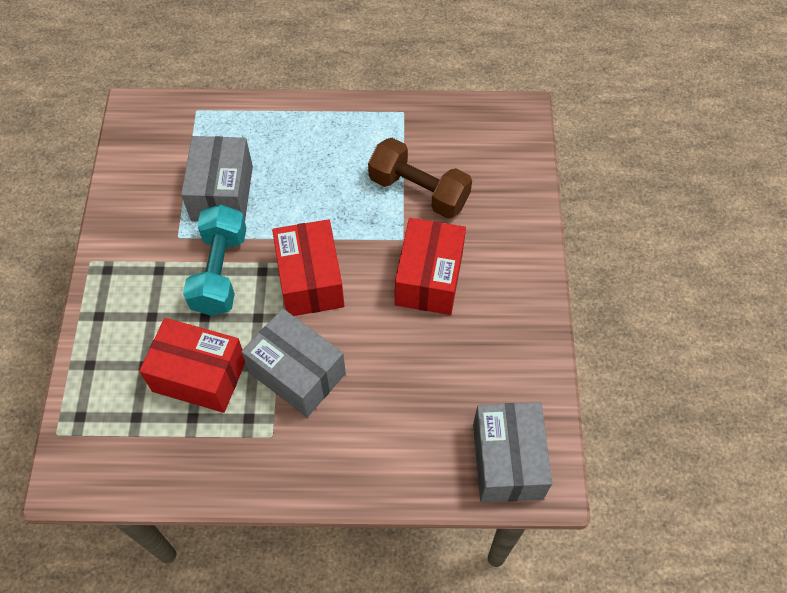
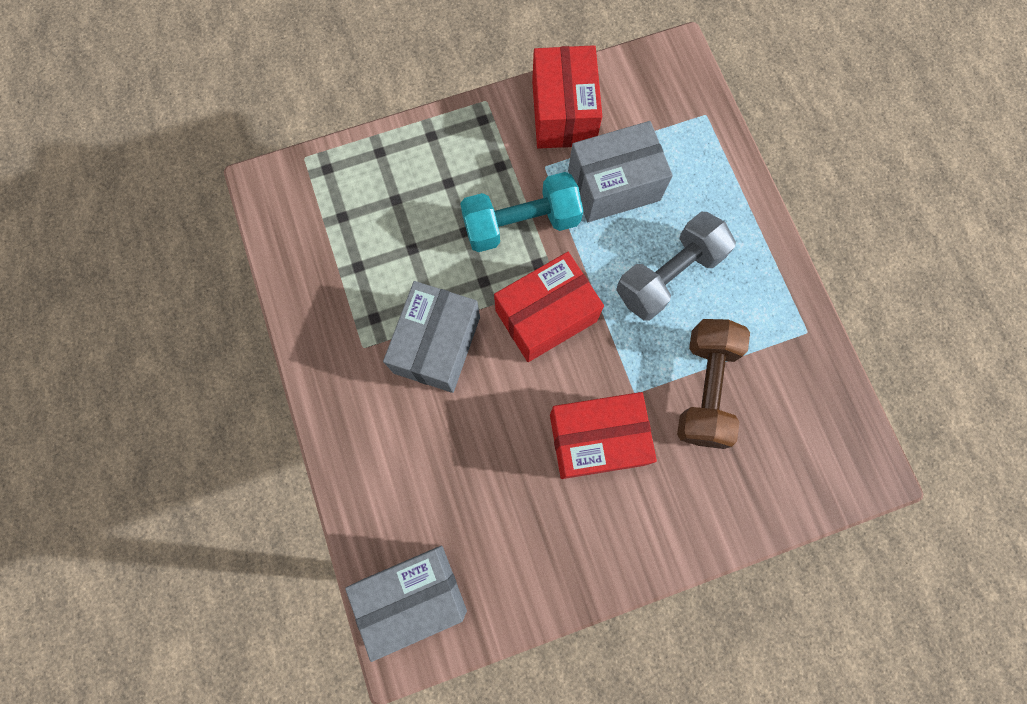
camera: 70 degrees right, 15 degrees up
red box [139,318,245,413] -> red box moved to [532,45,602,149]
none -> grey dumbbell [616,212,736,321]

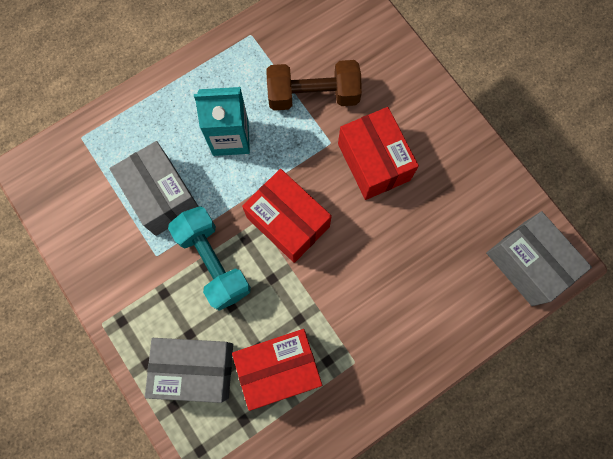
camera: 105 degrees left, 0 degrees up
grey box [383,281,480,393] -> grey box moved to [145,338,233,403]
red box [532,45,602,149] -> red box moved to [232,329,322,411]
grey dumbbell [616,212,736,321] -> turquoise carton [194,87,250,156]

